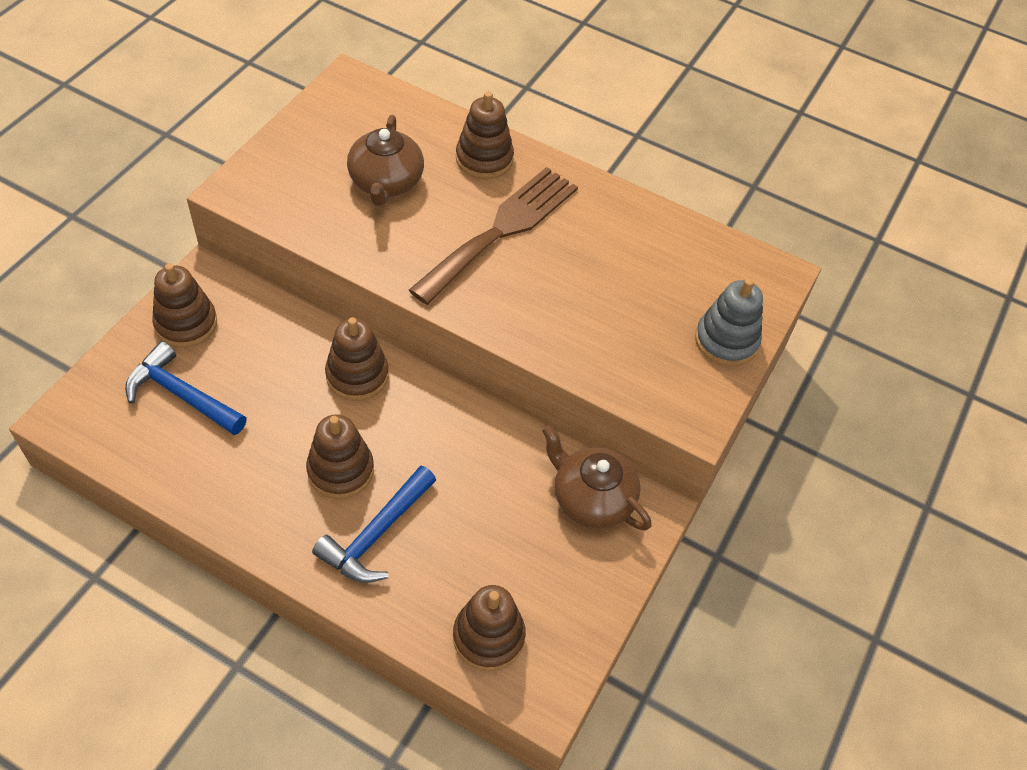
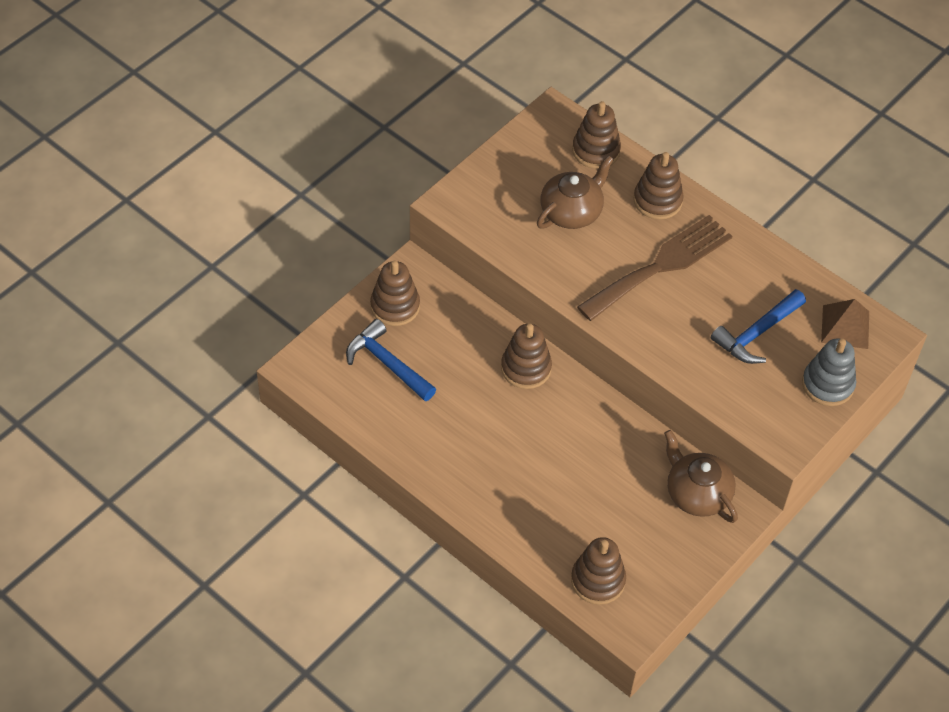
camera: 15 degrees right, 0 degrees up
brown stacking toy [306,414,374,499] -> brown stacking toy moved to [572,101,621,169]
blue hammer [312,465,436,583] -> blue hammer moved to [711,289,806,364]
brown teapot [347,115,424,206] -> brown teapot turned 150 degrees counterclockwise [537,155,614,229]
none -> brown pyramid [821,299,869,349]

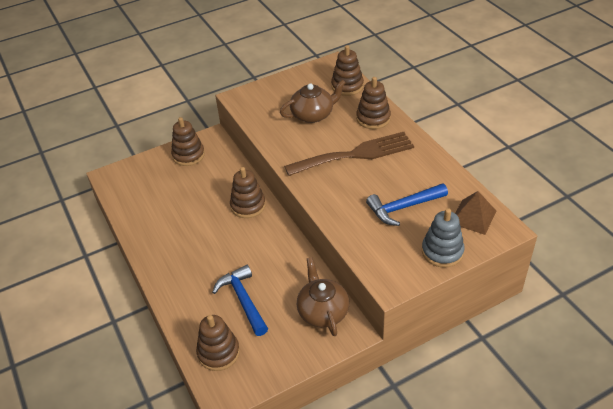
camera: 25 degrees right, 10 degrees down
blue hammer [346,319,436,401] -> blue hammer moved to [212,265,268,336]

